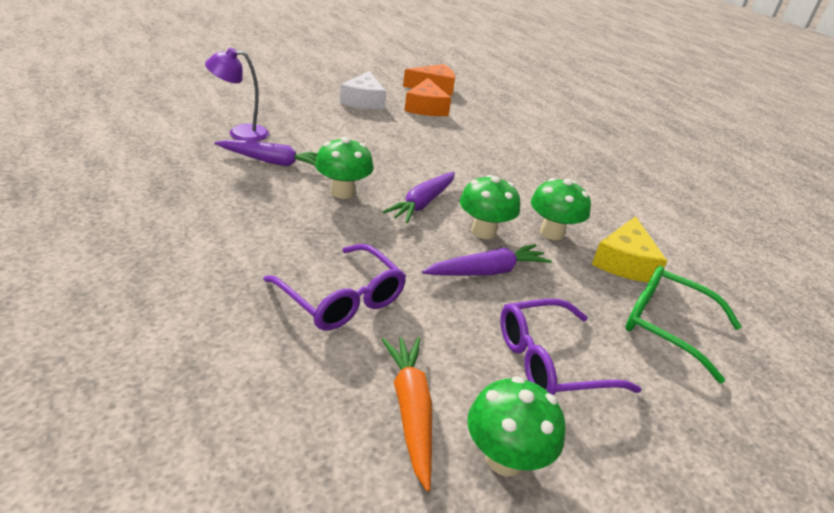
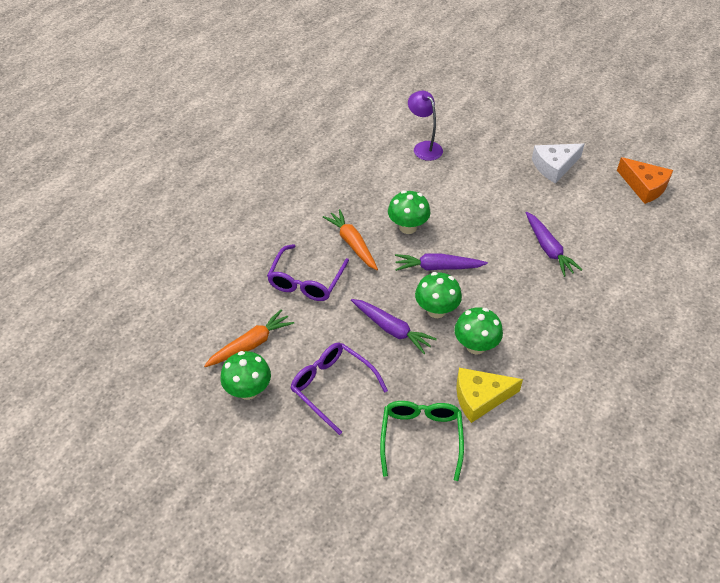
camera: 65 degrees right, 15 degrees up
purple carrot [215,140,318,166] -> purple carrot moved to [526,212,582,277]
orange cheese [404,78,451,116] -> none
none -> orange carrot [323,209,378,270]

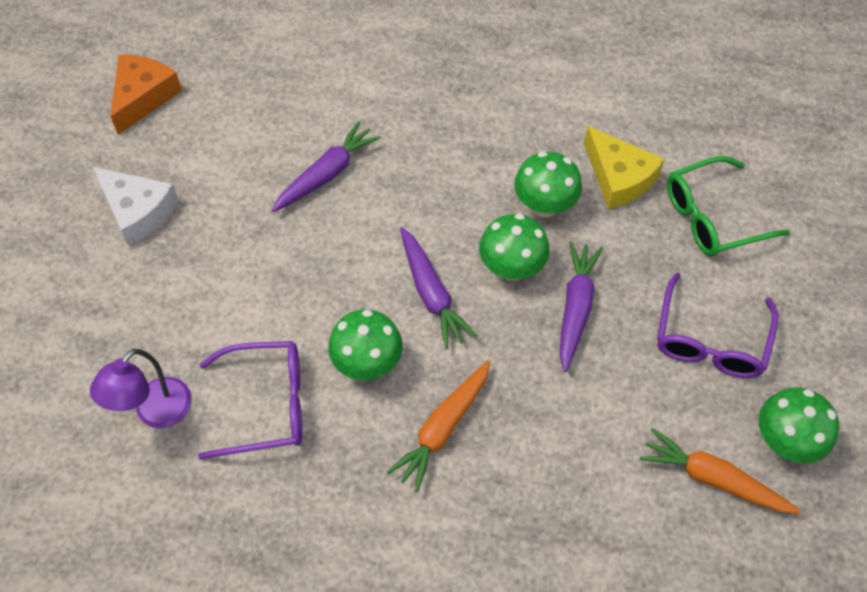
camera: 115 degrees left, 10 degrees up
purple glasses [267,244,349,301] -> purple glasses moved to [198,341,302,459]

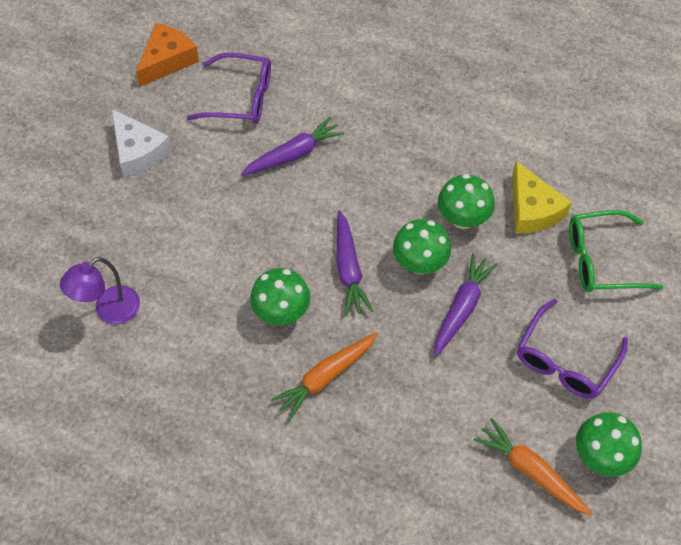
camera: 15 degrees right, 0 degrees up
purple glasses [198,341,302,459] -> purple glasses moved to [187,53,271,124]

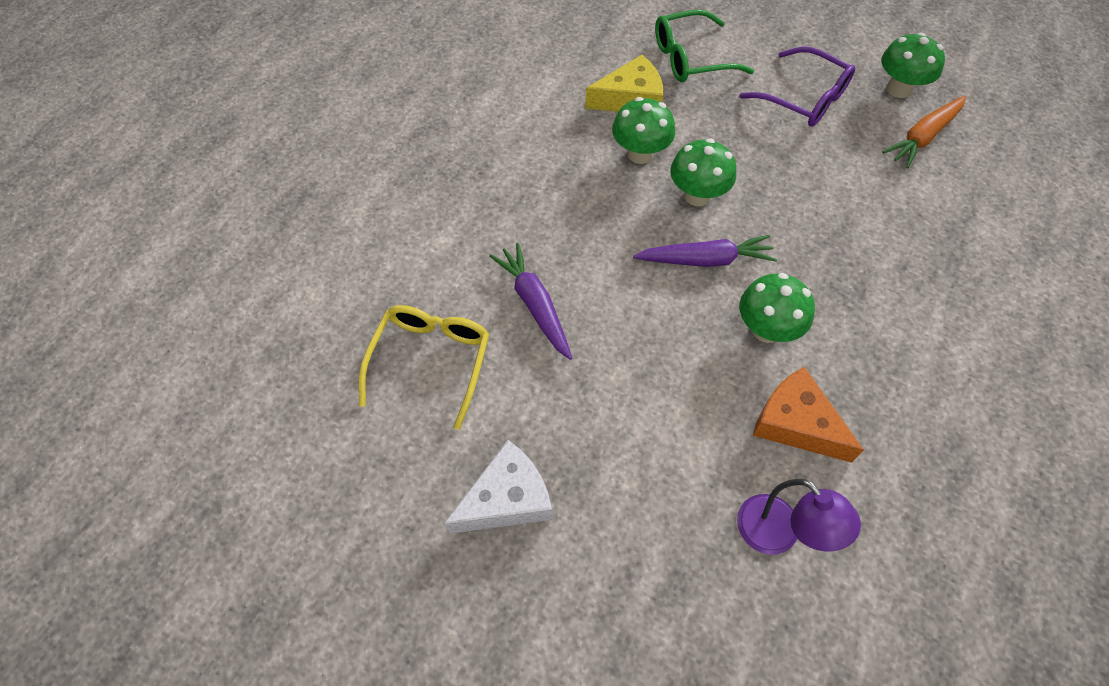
camera: 85 degrees left, 0 degrees up
orange cheese [136,23,199,87] -> orange cheese moved to [753,367,864,463]
purple glasses [187,53,271,124] -> yellow glasses [359,305,489,430]
orange carrot [270,333,377,421] -> none
purple carrot [434,253,498,357] -> none
green glasses [569,210,663,292] -> green glasses turned 75 degrees clockwise [655,10,754,82]

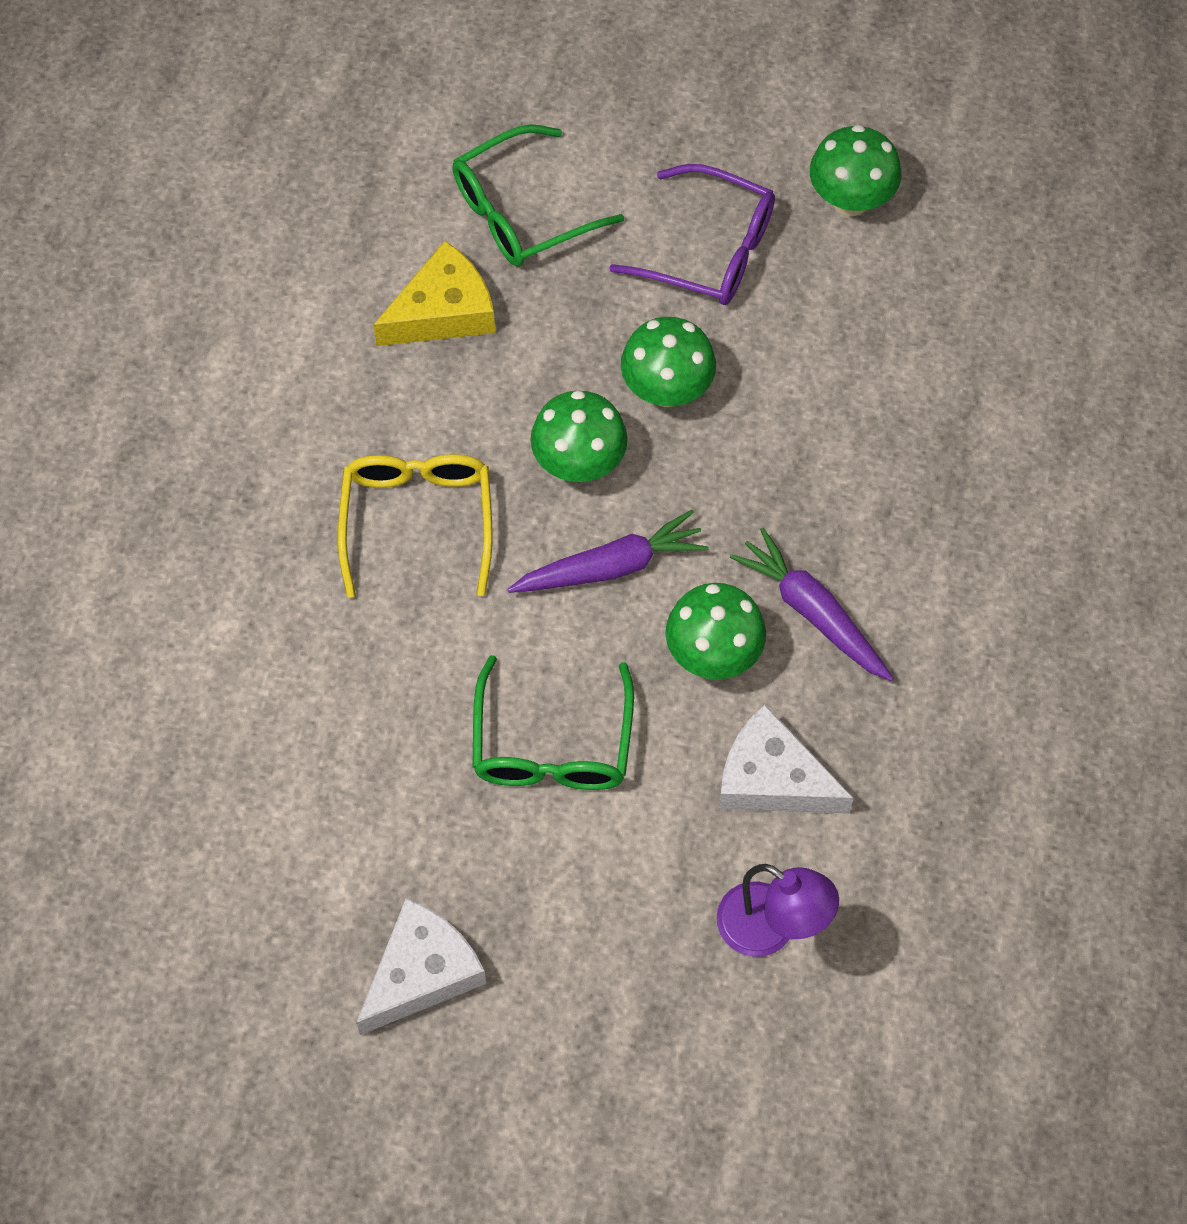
camera: 15 degrees left, 5 degrees up
yellow glasses [359,305,489,430] -> yellow glasses moved to [338,454,493,598]
purple carrot [489,243,572,360] -> purple carrot moved to [730,528,893,681]
green mushroom [612,97,675,164] -> green mushroom moved to [621,317,716,407]
orange cheese [753,367,864,463] -> white cheese [719,705,853,813]
orange carrot [883,96,966,169] -> none
none -> green glasses [472,655,634,790]

